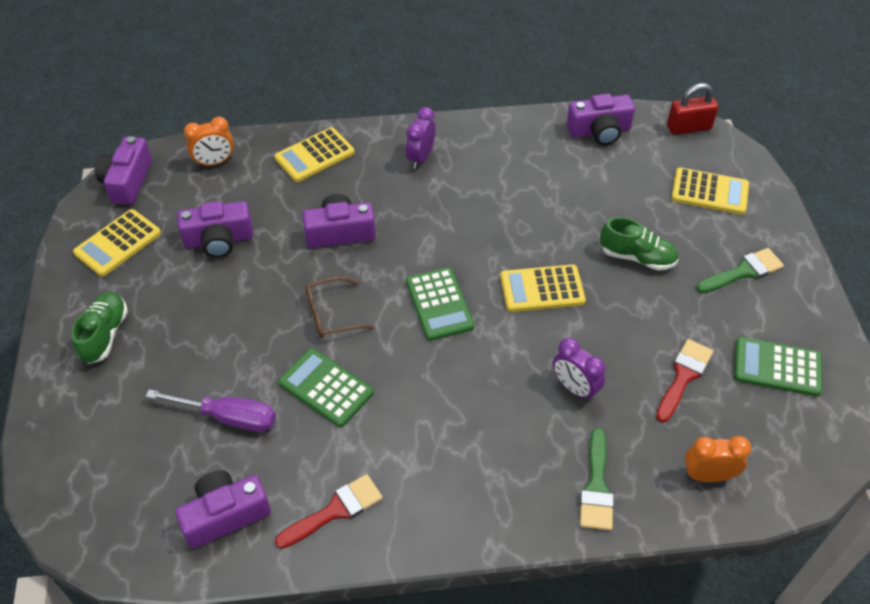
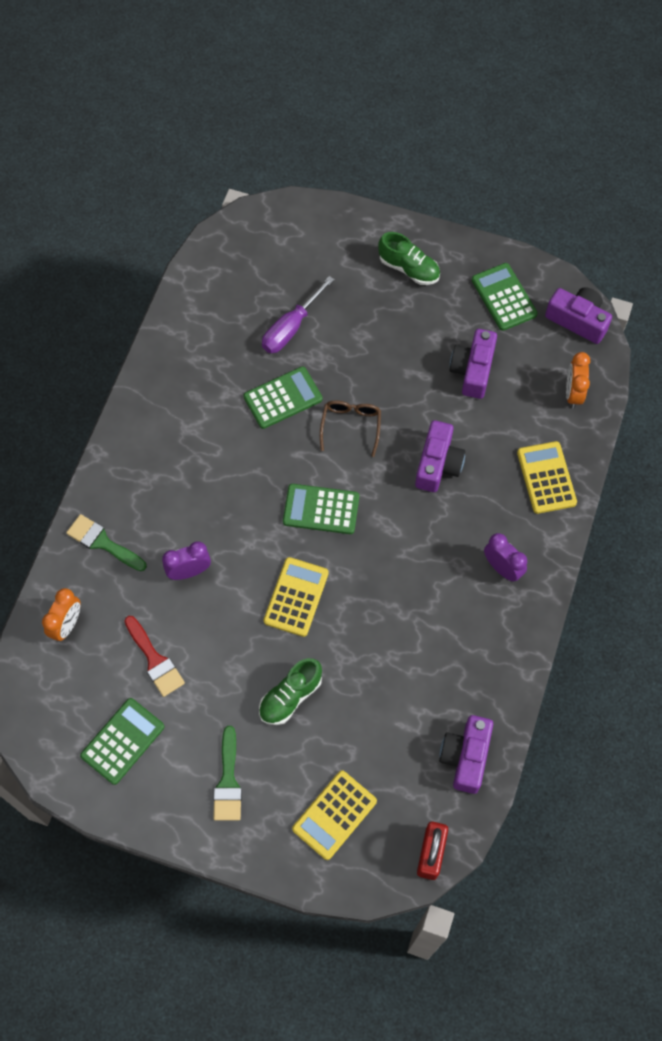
camera: 115 degrees right, 15 degrees up
yellow calculator [73,209,161,276] -> green calculator [472,263,538,331]
purple camera [175,470,271,548] -> none
red brush [275,474,383,549] -> none

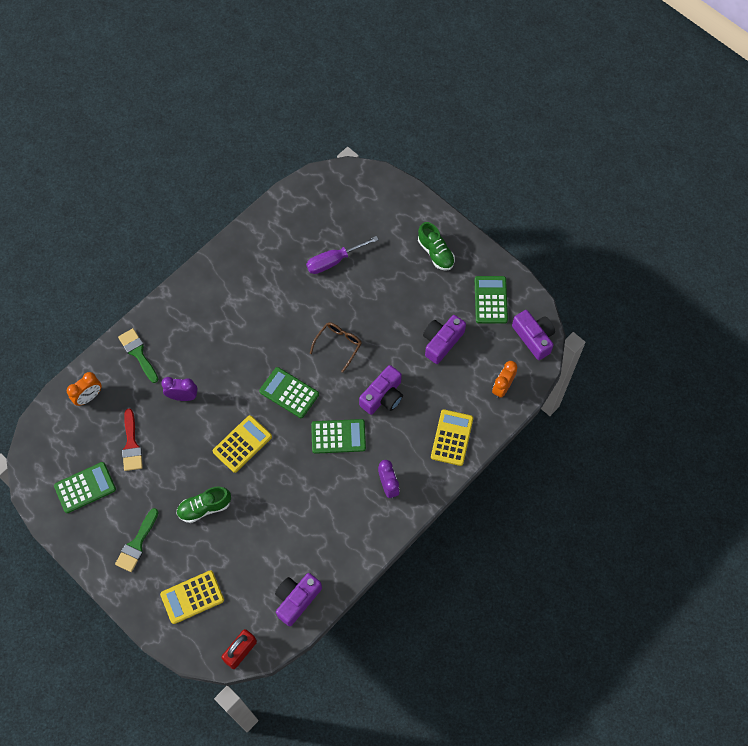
camera: 25 degrees right, 0 degrees up
green calculator [243,367,322,429] -> green calculator moved to [311,419,366,454]

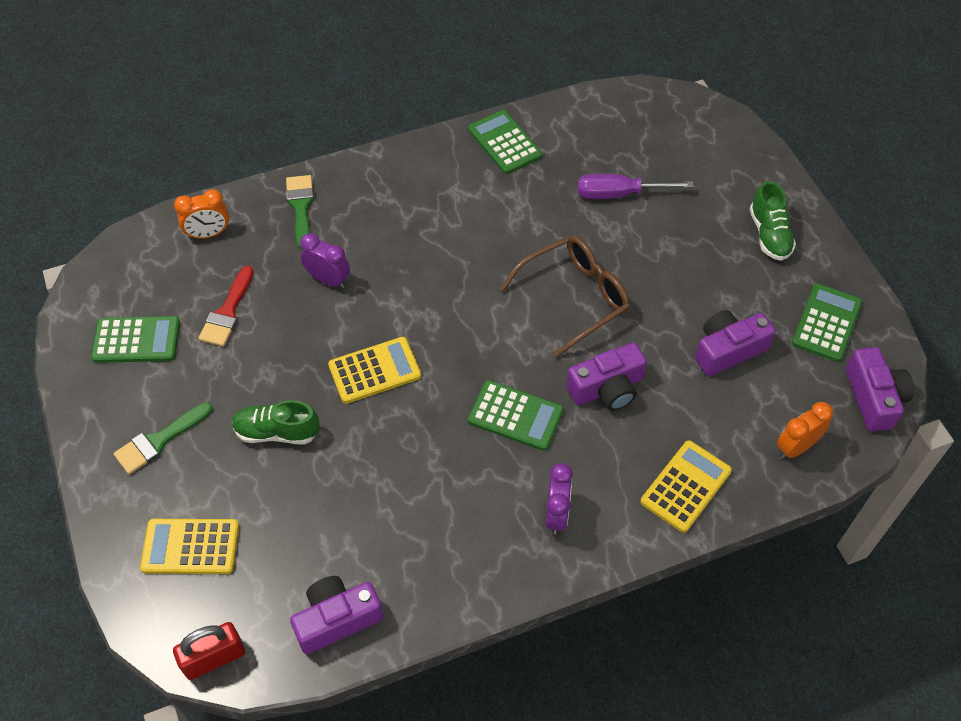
camera: 25 degrees right, 10 degrees down
green calculator [259,367,319,418] -> green calculator moved to [468,110,542,174]
brown glasses [310,322,362,373] -> brown glasses [500,235,630,358], size x1.62

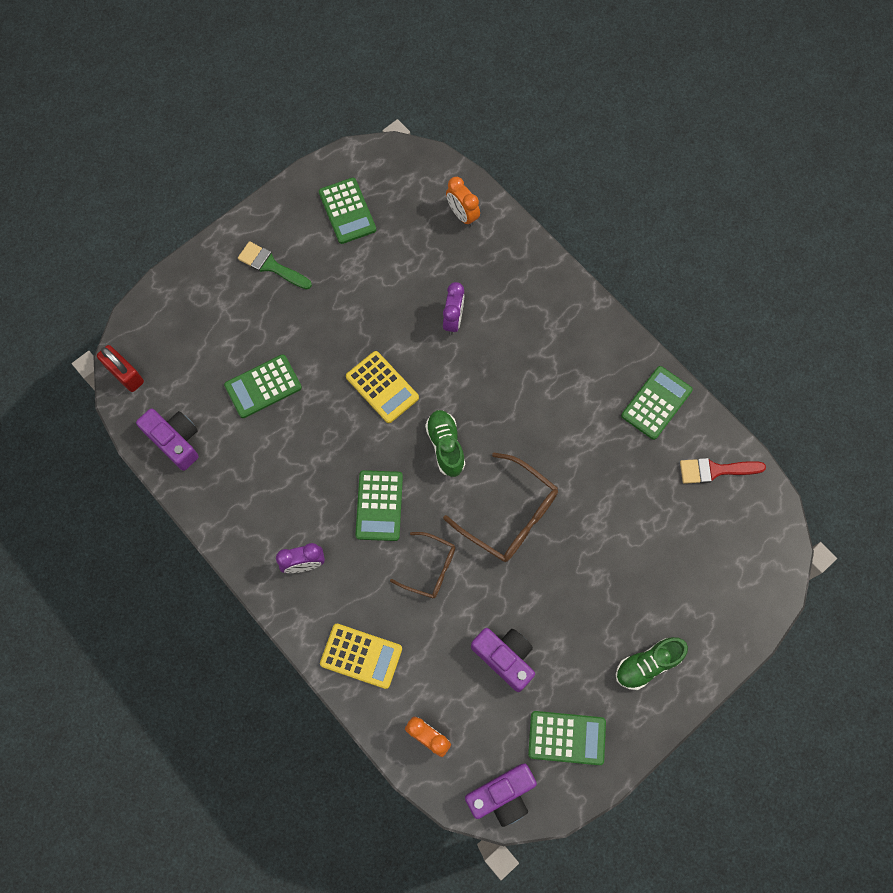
camera: 70 degrees right, 15 degrees up
yellow calculator [140,519,239,574] -> none
red brush [198,265,254,347] -> red brush moved to [680,458,766,484]
green shoe [232,400,320,444] -> green shoe moved to [425,410,465,477]
green brush [286,175,314,250] -> none
purple camera [566,343,647,411] -> brown glasses [390,532,455,598]
purple screwdriver [578,174,694,199] -> none
none -> green calculator [224,354,302,418]

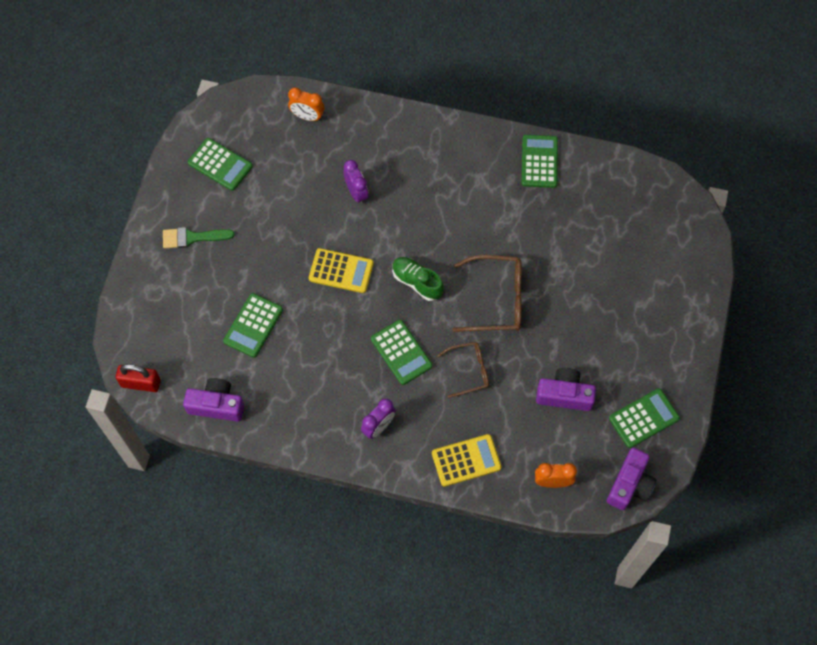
camera: 35 degrees left, 5 degrees down
green shoe [616,637,688,690] -> none
red brush [680,458,766,484] -> none

